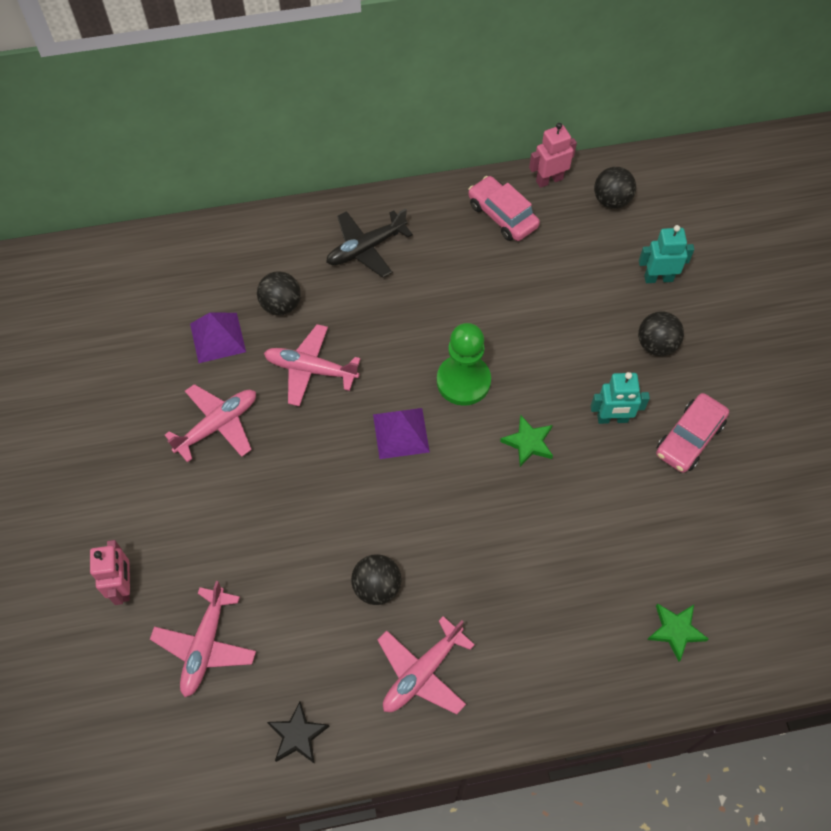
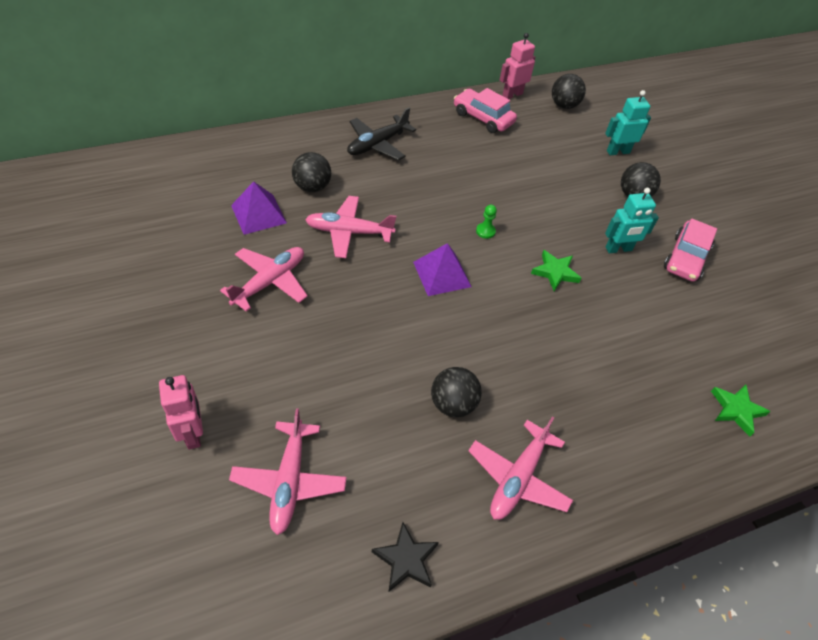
camera: 15 degrees left, 10 degrees down
green pawn [437,323,491,406] -> green pawn [476,205,497,239], size x0.41

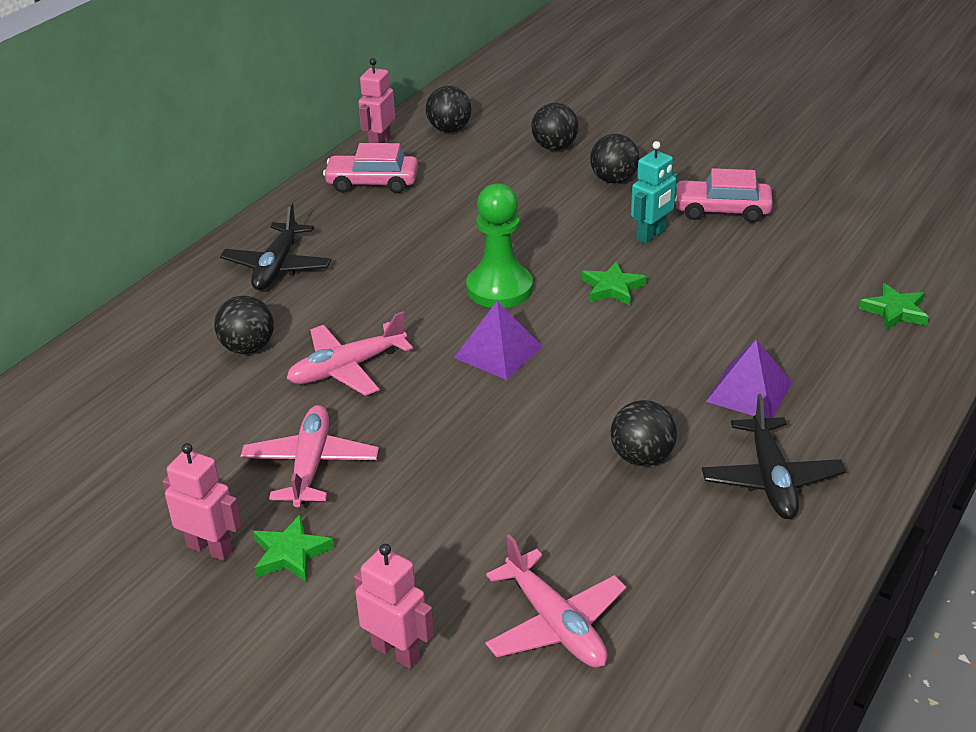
camera: 30 degrees left, 15 degrees down
purple pyramid [231,181,287,235] -> purple pyramid moved to [706,340,792,418]
black star [372,522,439,591] -> none
pink plane [468,416,573,520] -> black plane [702,394,846,519]
green pawn [476,205,497,239] -> green pawn [466,183,533,308], size x2.47
turquoise robot [605,90,651,156] -> black ball [531,103,579,151]
pink car [664,218,717,282] -> pink car turned 105 degrees clockwise [675,168,773,223]
none -> pink robot [162,443,242,561]
none -> green star [253,514,334,582]

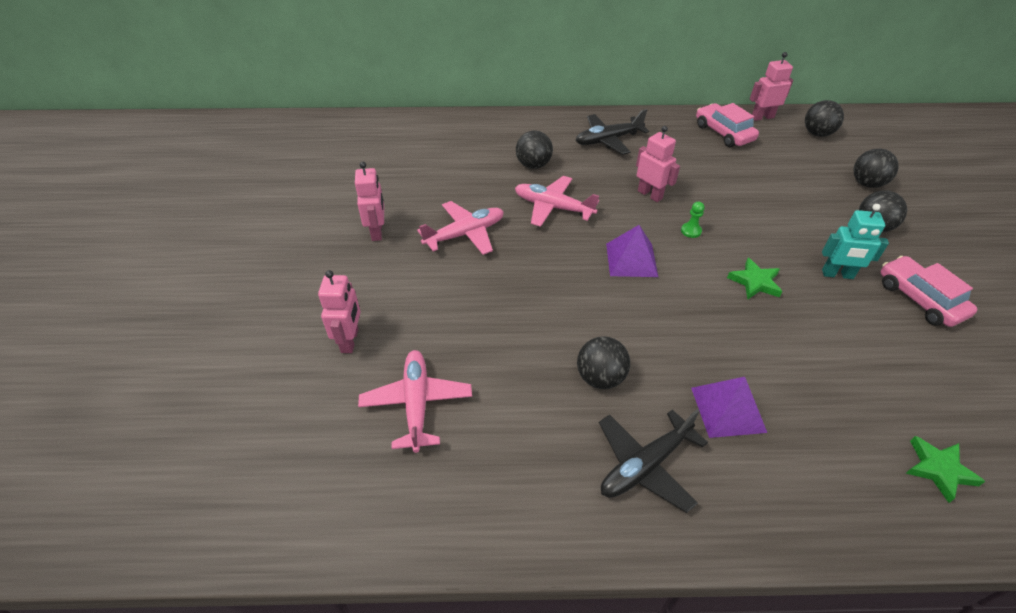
camera: 55 degrees right, 10 degrees up
green star [253,514,334,582] -> none
green pawn [466,183,533,308] -> green pawn [681,202,705,238], size x0.41
pink plane [485,534,626,668] -> pink plane turned 150 degrees clockwise [358,350,472,453]
none -> pink robot [636,126,680,202]

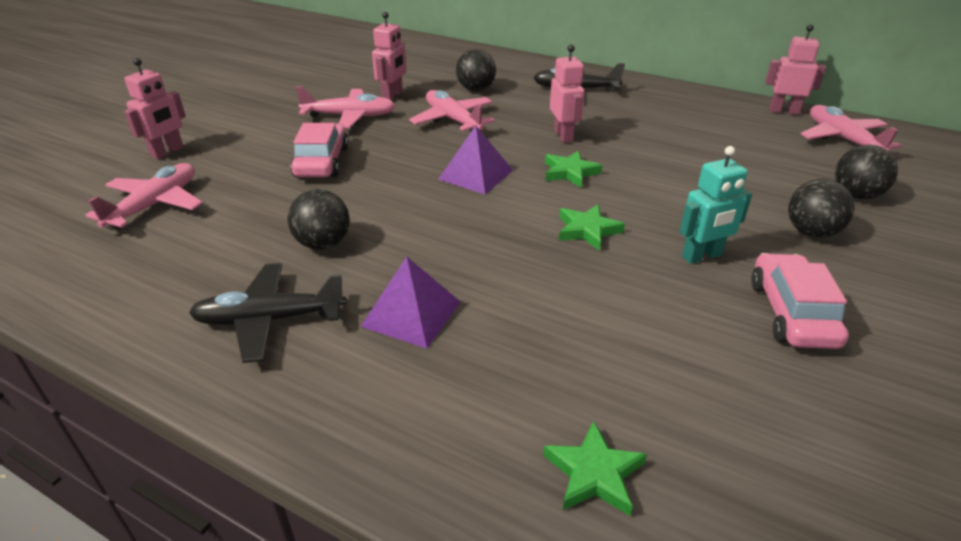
camera: 30 degrees right, 10 degrees down
pink robot [355,162,384,241] -> pink robot moved to [372,12,406,100]
green pawn [681,202,705,238] -> green star [545,150,602,188]
pink car [696,103,759,147] -> pink car moved to [291,123,349,177]
black ball [805,100,844,137] -> pink plane [801,105,901,152]
turquoise robot [822,204,889,279] -> turquoise robot turned 60 degrees counterclockwise [679,146,752,264]

